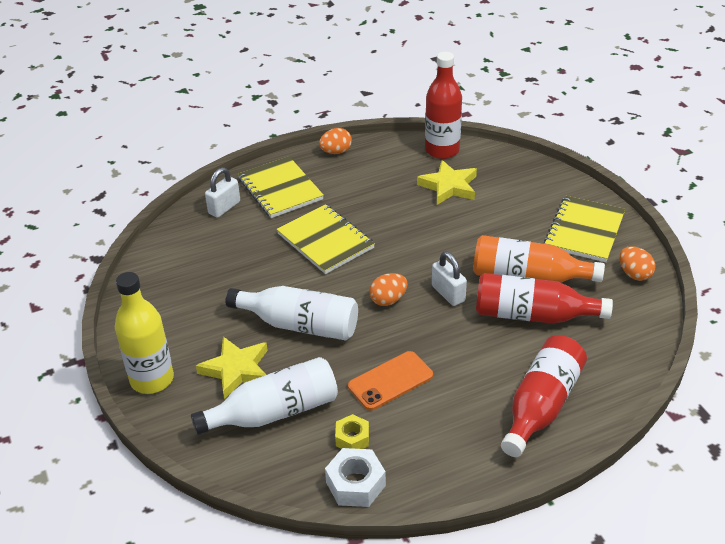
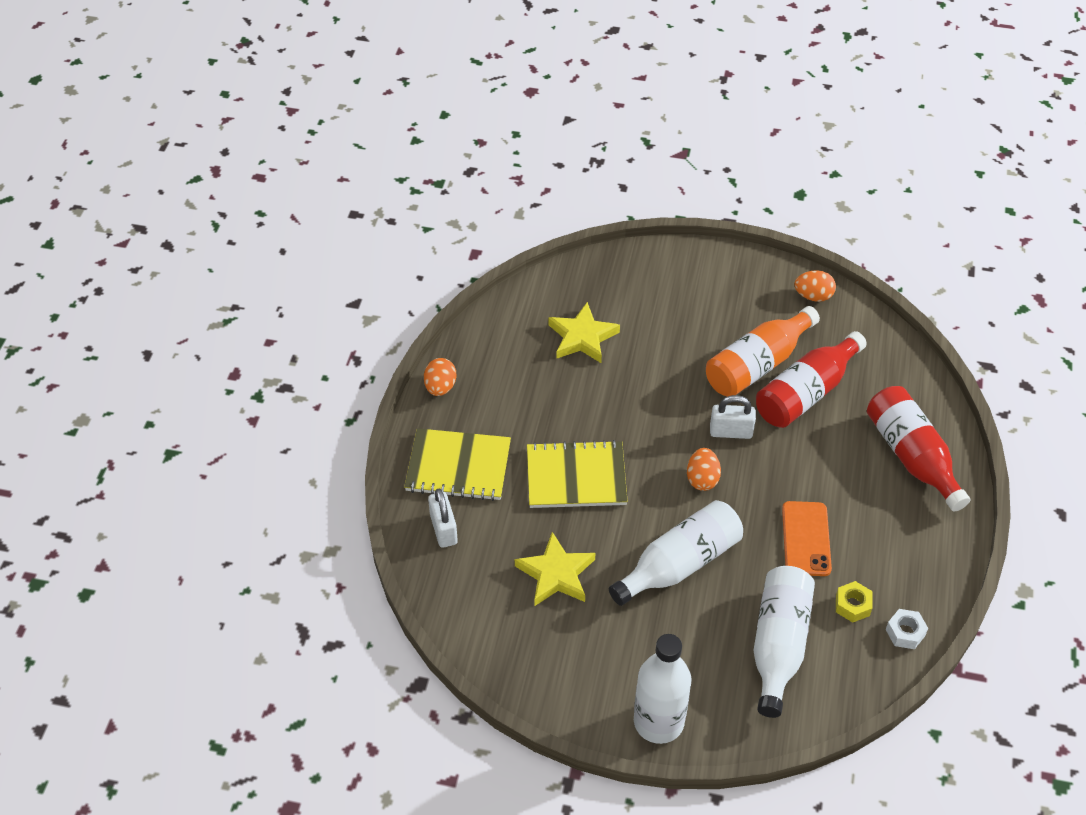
camera: 55 degrees left, 10 degrees up
yellow bottle [115,272,174,394] -> white bottle [634,634,692,744]
yellow star [196,337,268,400] -> yellow star moved to [515,532,595,606]
white nut [325,448,386,507] -> white nut [885,609,928,649], size x0.66
red bottle [425,52,462,159] -> none
yellow notebook [544,196,625,262] -> none

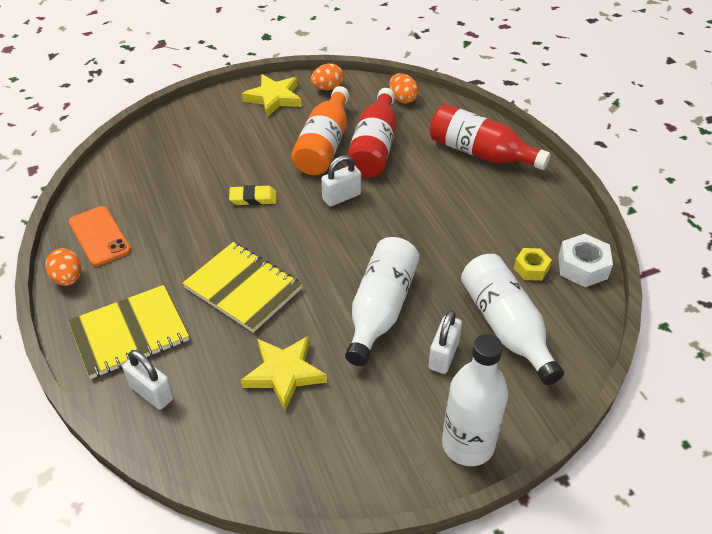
camera: 35 degrees left, 5 degrees down
yellow notebook [527,440,628,508] -> yellow notebook turned 75 degrees clockwise [182,242,303,333]
yellow star [548,302,620,363] -> yellow star moved to [242,74,302,117]
orange egg [687,448,721,491] -> orange egg moved to [389,73,418,103]
orange phone [782,501,832,576] -> orange phone moved to [69,206,131,266]
white nut [885,609,928,649] -> white nut [558,234,613,287], size x1.52
none -> yellow eraser [229,185,277,205]
none -> white padlock [428,310,462,374]

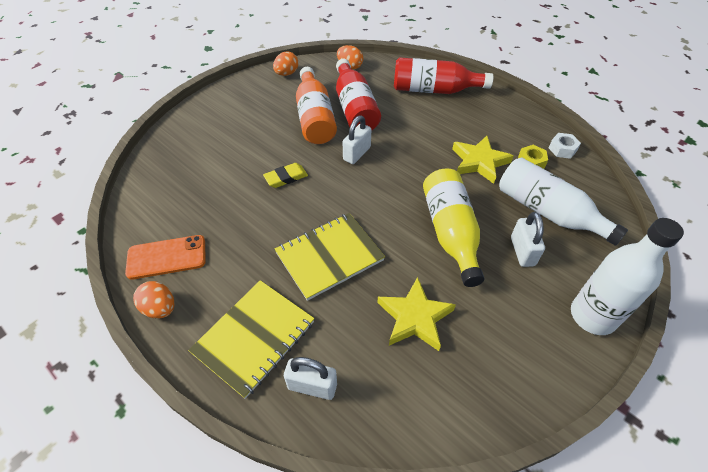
camera: 25 degrees left, 5 degrees up
orange phone [69,206,131,266] -> orange phone turned 45 degrees counterclockwise [125,235,206,280]
yellow notebook [182,242,303,333] -> yellow notebook turned 45 degrees counterclockwise [275,213,385,301]
yellow star [242,74,302,117] -> yellow star moved to [452,136,513,184]
white bottle [345,237,419,366] -> yellow bottle [423,169,484,287]
white nut [558,234,613,287] -> white nut [549,133,581,159], size x0.66

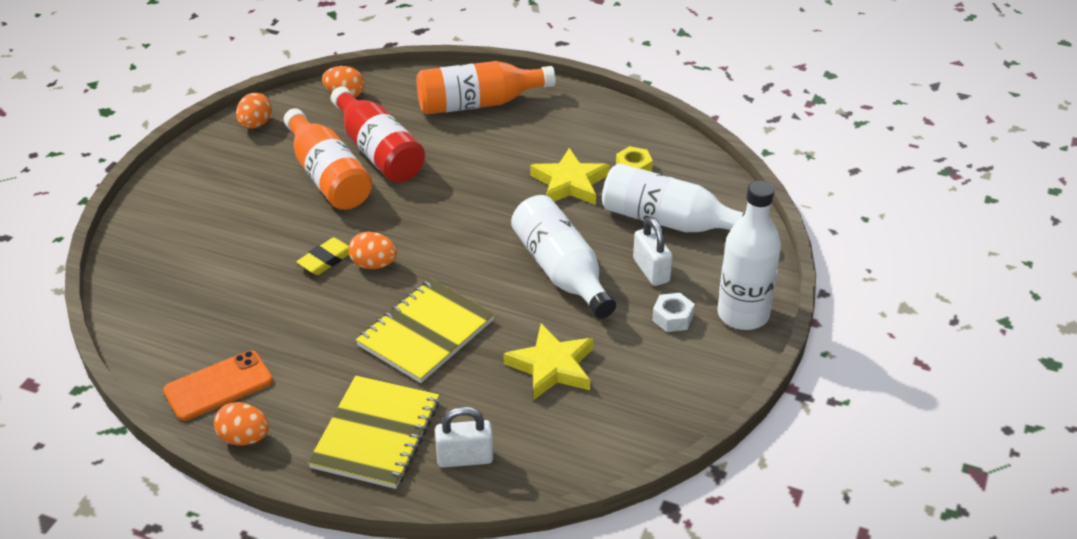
camera: 20 degrees left, 10 degrees down
white padlock [343,115,371,164] -> none
red bottle [394,57,493,94] -> orange bottle [416,61,556,115]
yellow bottle [423,169,484,287] -> white bottle [511,195,616,319]
white nut [549,133,581,159] -> white nut moved to [652,293,695,332]
none -> orange egg [349,232,397,269]

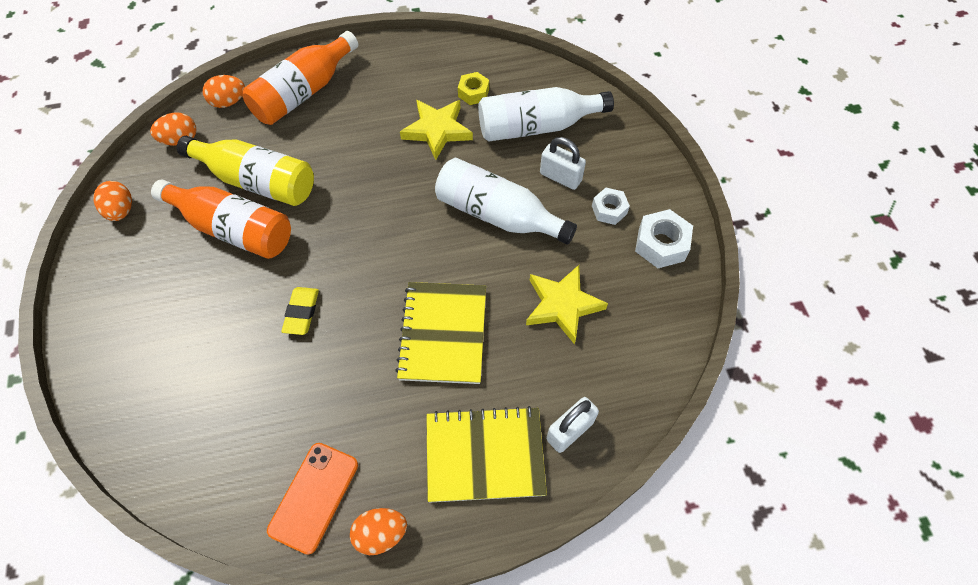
camera: 35 degrees left, 20 degrees up
yellow notebook [308,376,439,489] -> yellow notebook turned 75 degrees counterclockwise [426,406,547,502]
red bottle [331,86,425,183] -> yellow bottle [177,136,314,206]
orange egg [349,232,397,269] -> orange egg moved to [203,75,245,108]
white bottle [718,181,781,330] -> none
none -> white nut [635,209,693,268]

